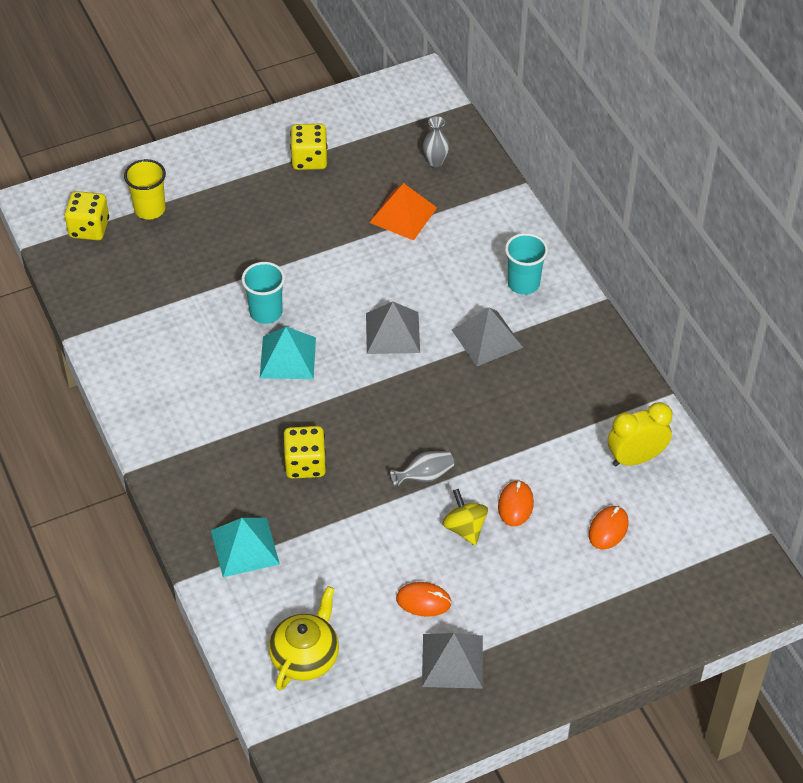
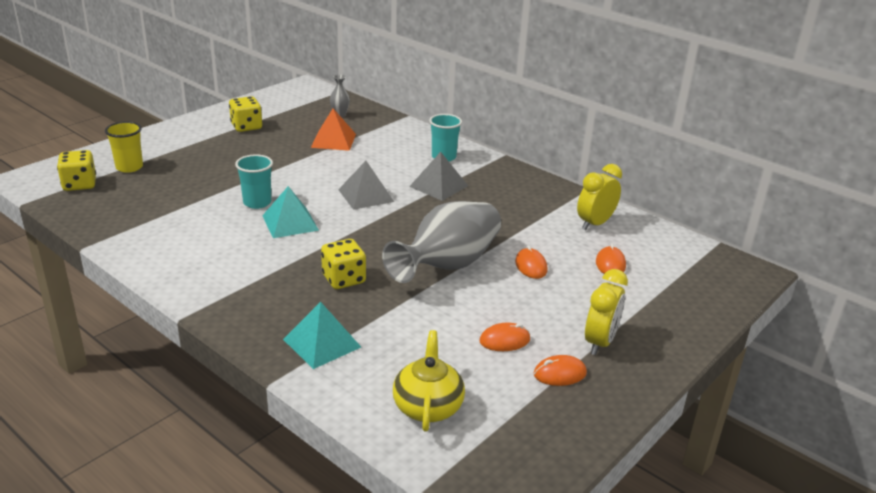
camera: 25 degrees left, 20 degrees down
grey vase [390,451,454,487] -> grey vase [382,201,501,283], size x2.50
grey pyramid [422,633,483,689] -> orange mouse [534,355,587,386]
yellow spinning top [443,489,488,545] -> none
none -> yellow clock [585,269,628,355]

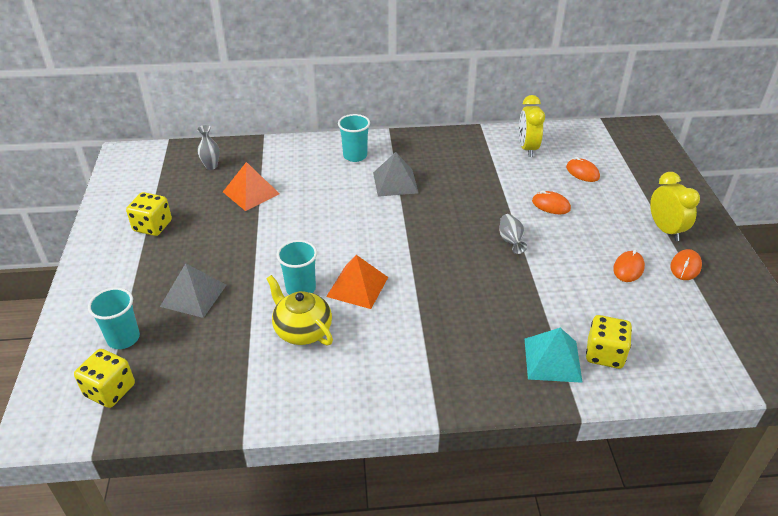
camera: 45 degrees left, 10 degrees up
yellow cup [105,121,143,173] -> turquoise cup [88,287,140,349]
turquoise pyramid [262,186,319,238] -> orange pyramid [326,255,388,309]
yellow dice [321,239,366,289] -> yellow dice moved to [586,315,632,369]
grey pyramid [338,161,394,210] -> grey pyramid moved to [160,263,226,318]
grey vase [382,201,501,283] -> grey vase [499,214,527,254], size x0.40
yellow teapot [393,330,465,432] -> yellow teapot moved to [266,275,333,345]

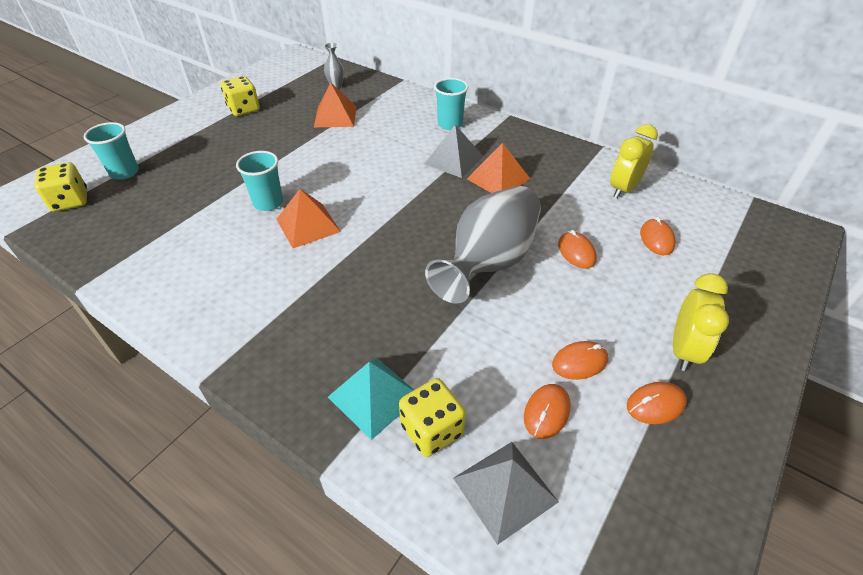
camera: 40 degrees right, 5 degrees up
grey pyramid [160,263,226,318] -> grey pyramid moved to [453,442,559,545]
yellow teapot [266,275,333,345] -> none
grey vase [499,214,527,254] -> grey vase [425,186,541,304], size x2.50
none -> orange pyramid [467,143,530,193]
none -> orange mouse [524,384,571,439]

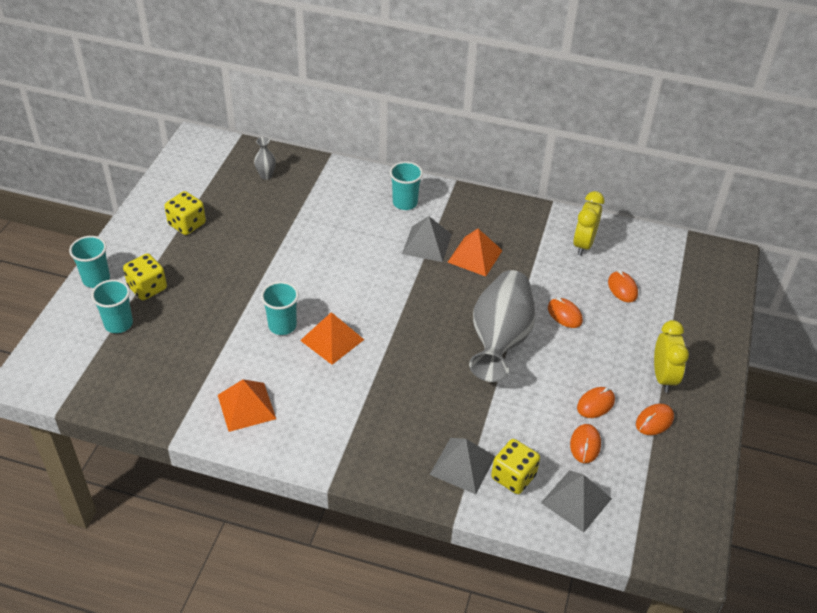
camera: 20 degrees left, 0 degrees up
yellow dice [34,162,87,212] -> yellow dice moved to [123,253,167,300]
orange pyramid [314,82,356,127] -> orange pyramid moved to [218,379,276,432]
turquoise pyramid [328,358,414,440] -> grey pyramid [430,438,496,494]
none -> turquoise cup [69,236,110,288]

